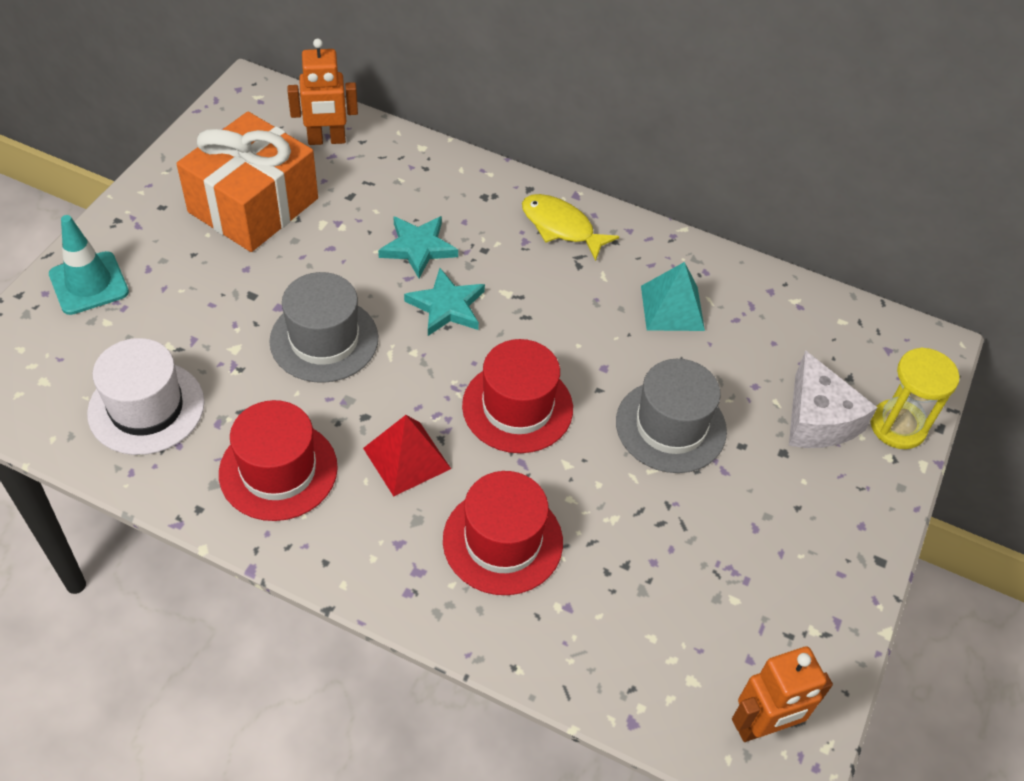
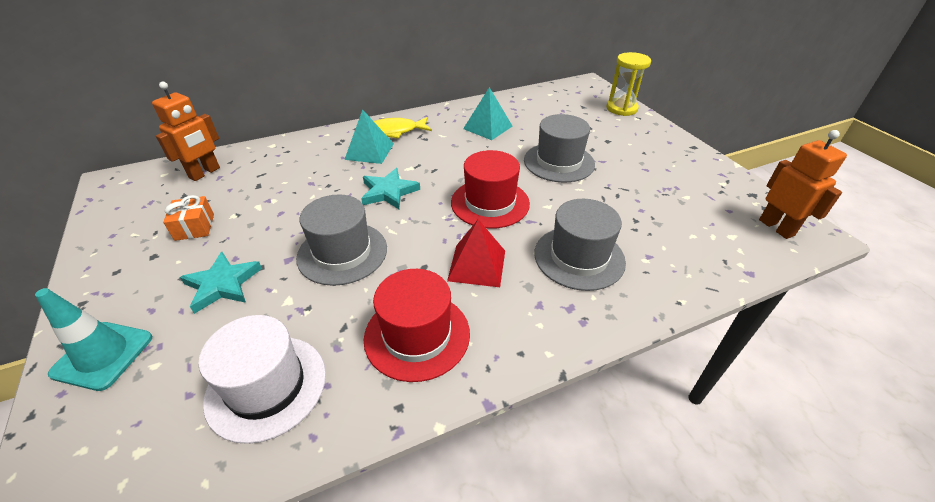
camera: 45 degrees left, 10 degrees down
orange gift [177,112,318,252] -> orange gift [163,195,214,241], size x0.42
turquoise star [378,216,458,278] -> turquoise star moved to [180,252,262,314]
red hat [443,471,563,595] -> grey hat [534,199,626,291]
orange robot [732,646,833,742] -> orange robot turned 45 degrees counterclockwise [759,130,847,239]
white cheese [789,351,878,448] -> none
none -> turquoise pyramid [344,110,394,164]

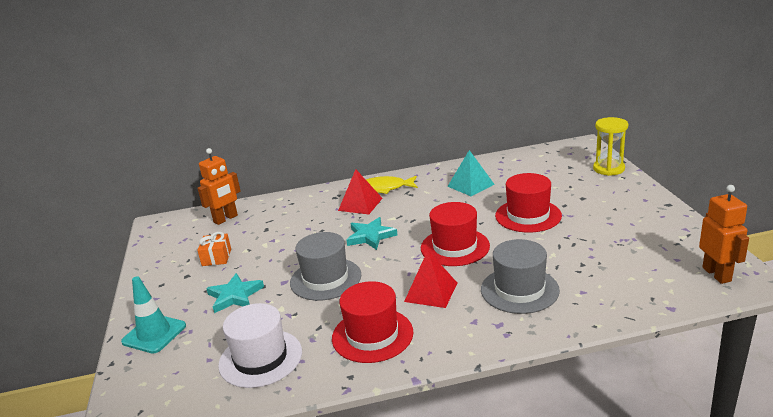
camera: 15 degrees right, 15 degrees down
turquoise pyramid [344,110,394,164] -> red pyramid [338,169,383,215]
grey hat [524,114,595,182] -> red hat [495,173,562,232]

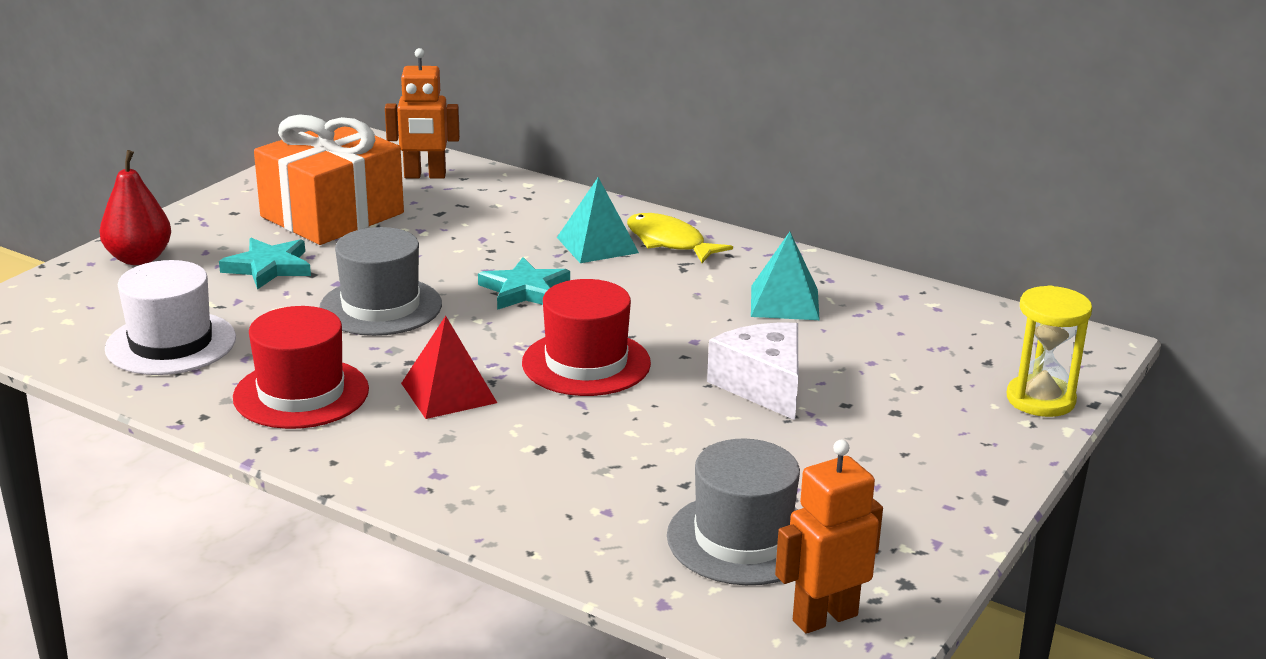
camera: 40 degrees right, 0 degrees up
turquoise traffic cone [121,276,186,354] -> red pear [99,150,171,265]
orange gift [197,232,231,266] -> orange gift [254,114,404,245], size x2.35
red pyramid [338,169,383,215] -> turquoise pyramid [557,177,639,263]
grey hat [481,239,560,314] -> grey hat moved to [667,439,800,585]
red hat [495,173,562,232] -> white cheese [707,322,798,420]
orange robot [699,185,749,284] -> orange robot turned 150 degrees counterclockwise [775,440,883,634]

